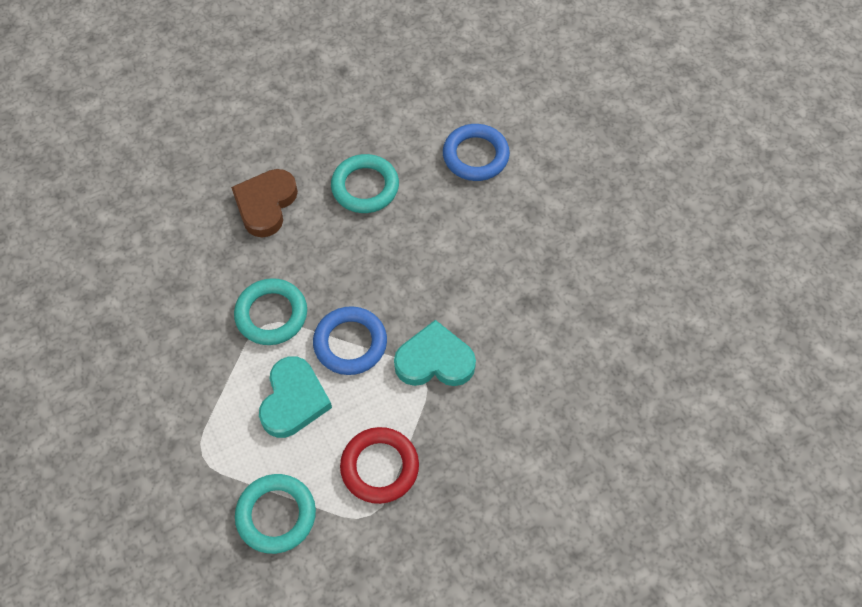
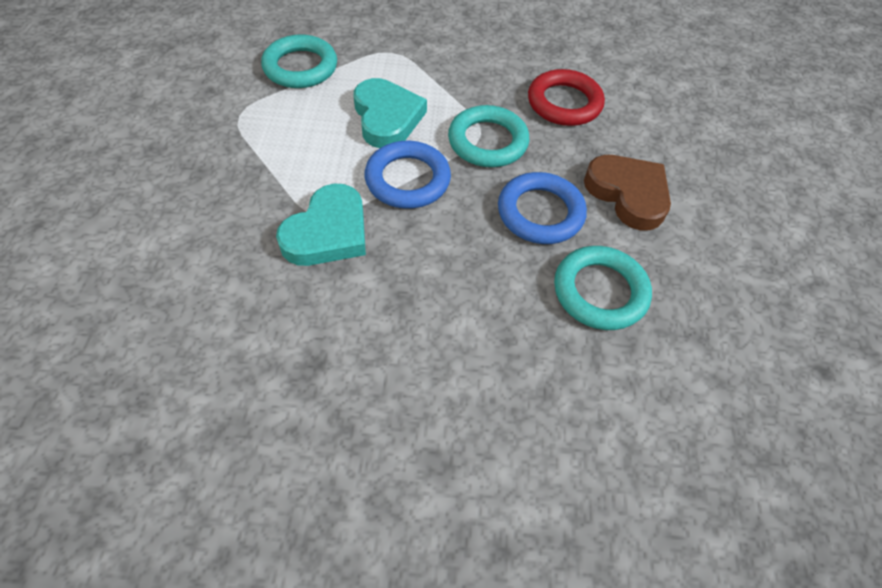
camera: 120 degrees right, 5 degrees down
turquoise heart [259,356,332,438] -> turquoise heart turned 150 degrees counterclockwise [353,78,427,148]
red ring [340,427,419,504] -> red ring moved to [528,69,605,126]
blue ring [443,124,510,181] -> blue ring moved to [498,172,587,244]

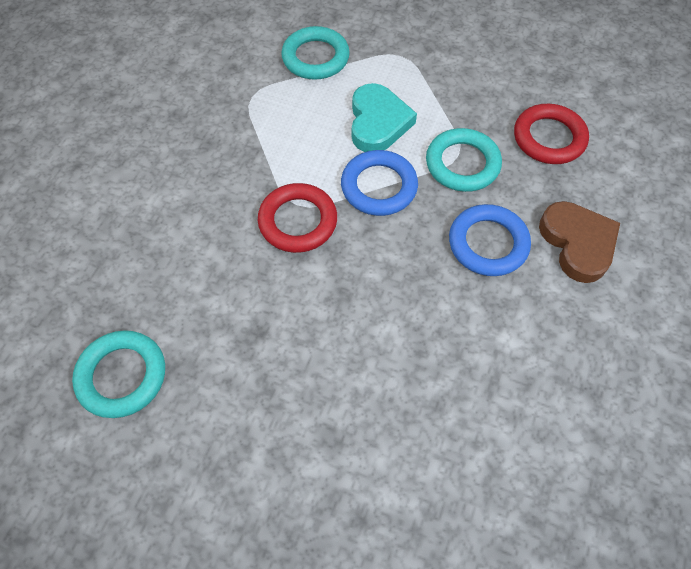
camera: 20 degrees right, 5 degrees up
turquoise heart [276,184,366,266] -> red ring [258,183,337,253]
turquoise ring [554,246,652,330] -> turquoise ring moved to [72,330,165,418]

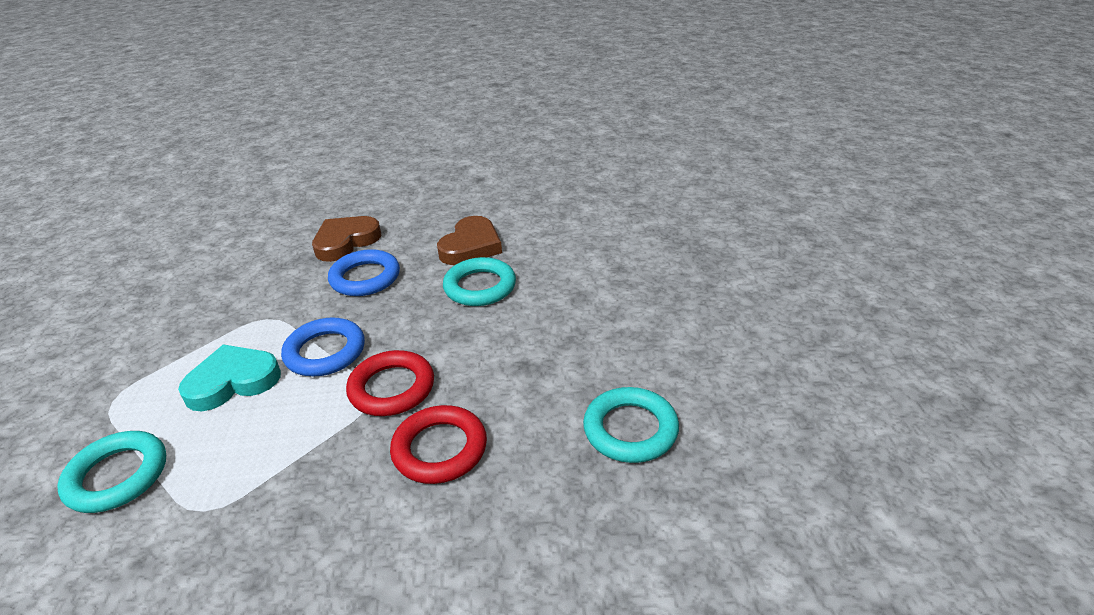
camera: 115 degrees left, 25 degrees down
turquoise ring [426,128,502,192] -> turquoise ring moved to [443,257,516,306]
red ring [514,104,589,164] -> red ring moved to [390,405,487,484]
none -> brown heart [437,216,502,265]

